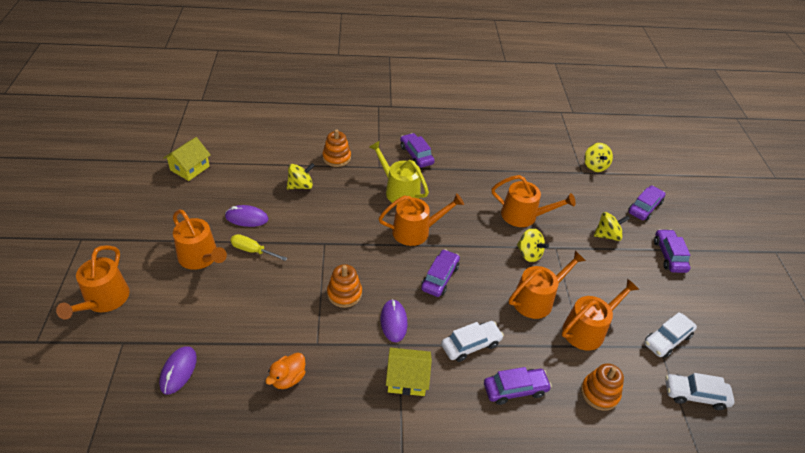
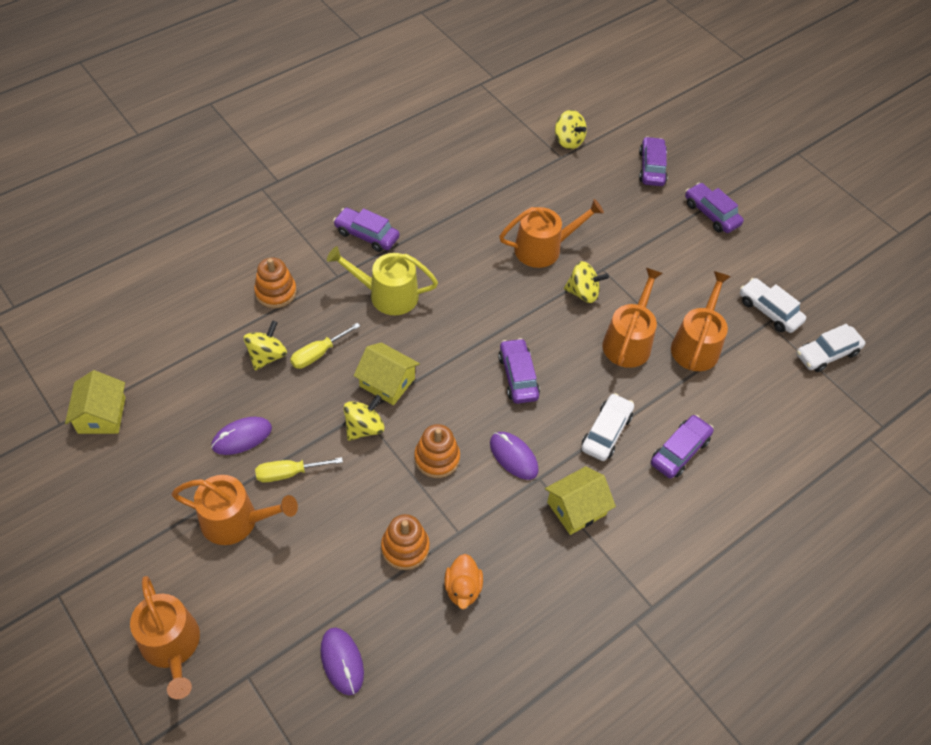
camera: 35 degrees left, 10 degrees up
orange watering can [379,193,464,246] -> none
orange stacking toy [581,363,624,411] -> orange stacking toy moved to [381,514,430,570]
yellow spinning top [594,212,630,241] -> yellow spinning top moved to [343,395,385,441]
white car [644,312,697,358] -> white car turned 120 degrees clockwise [740,278,806,333]
none -> yellow screwdriver [290,323,360,369]
none -> yellow house [354,343,420,405]

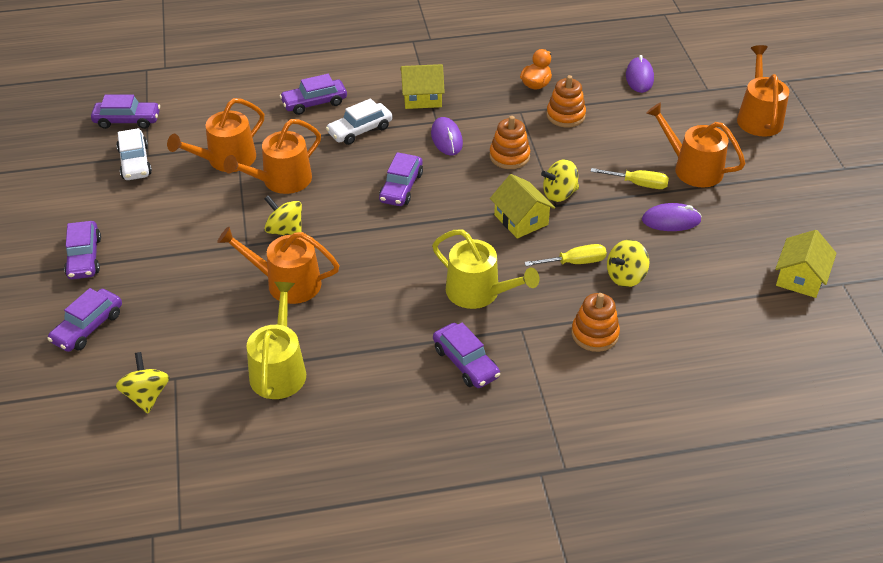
camera: 150 degrees left, 10 degrees down
white car [796,324,865,372] -> purple car [91,95,160,129]
none -> yellow watering can [246,282,306,399]

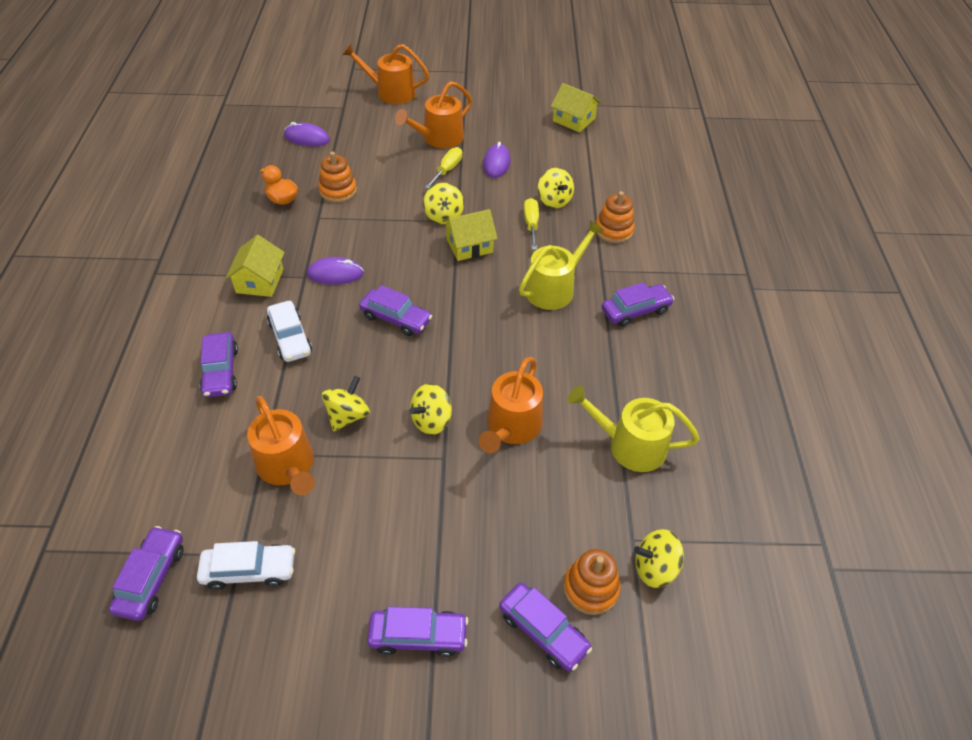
camera: 80 degrees left, 5 degrees up
orange watering can [224,119,321,194] -> yellow spinning top [322,376,370,432]
orange stacking toy [489,116,530,169] -> orange stacking toy moved to [563,549,621,615]

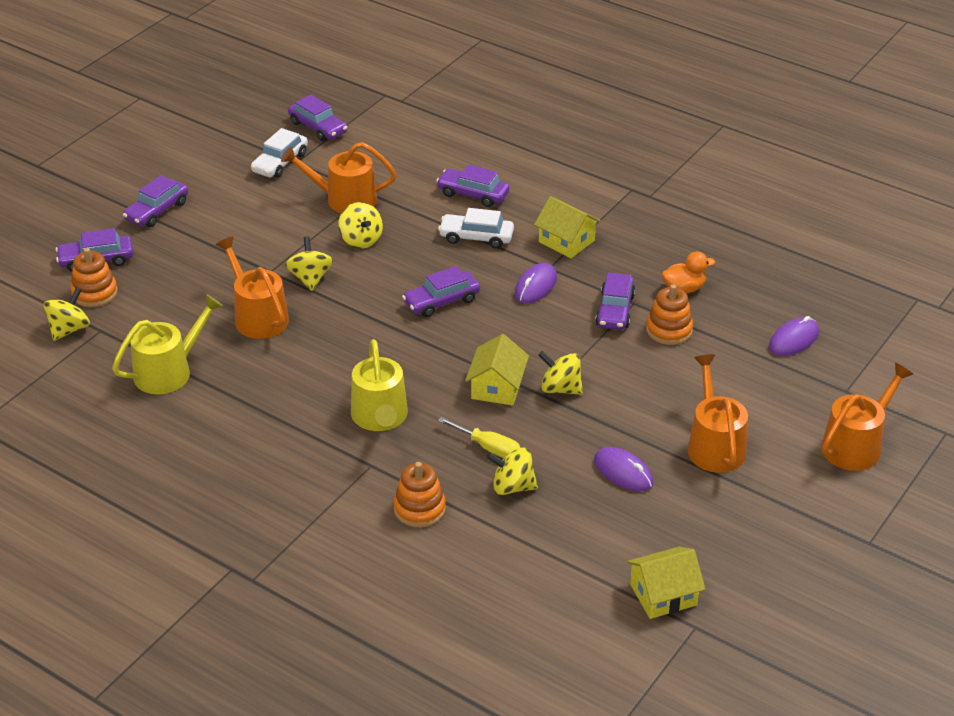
camera: 125 degrees right, 10 degrees down
yellow screwdriver [425,147,462,189] -> none
purple car [602,282,674,327] -> purple car moved to [595,272,636,330]

